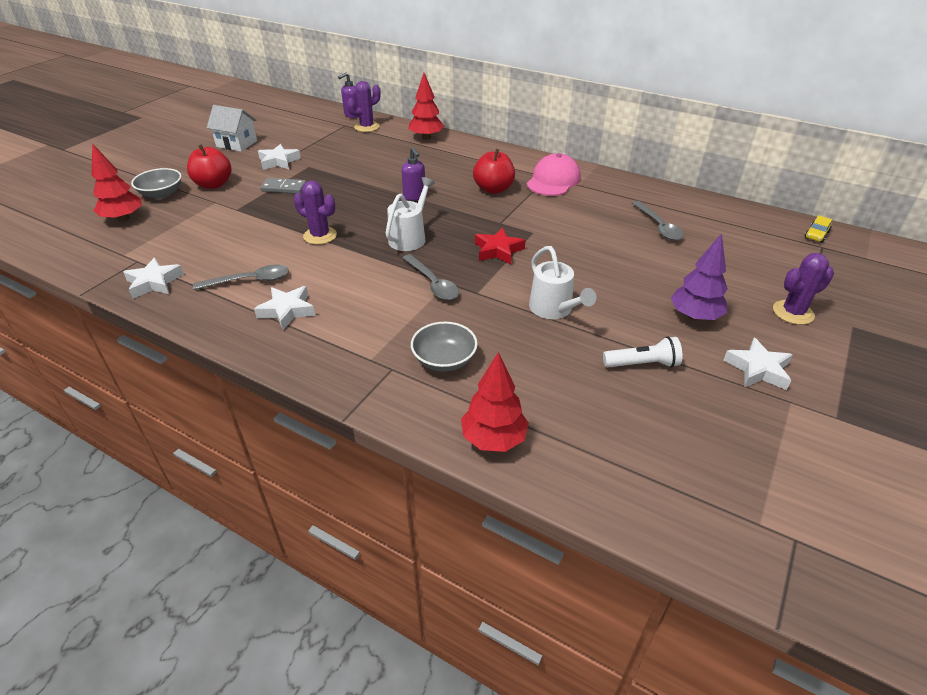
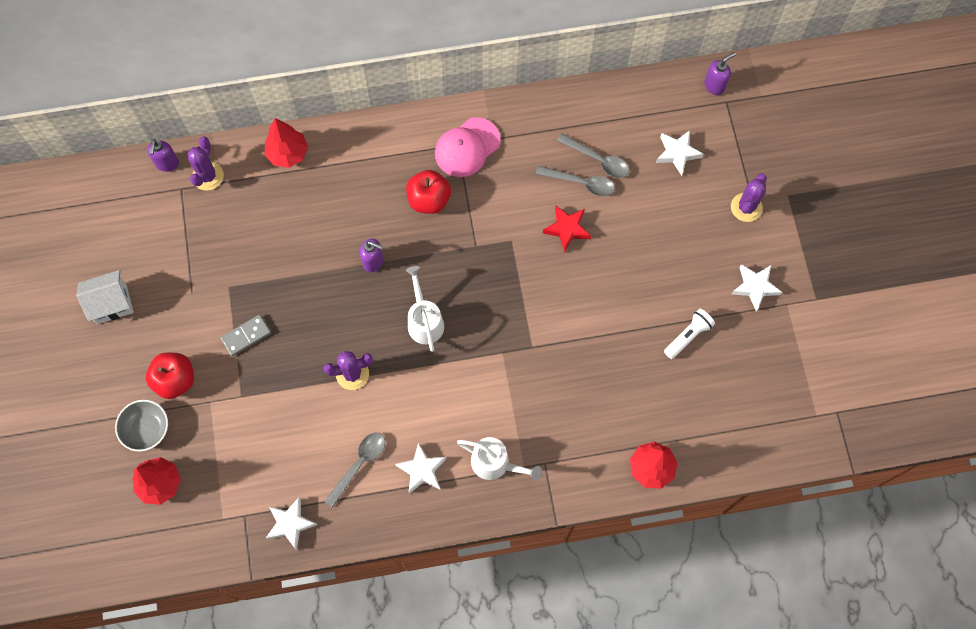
camera: 40 degrees left, 30 degrees up
white star [258,144,301,170] -> white star moved to [656,130,703,176]
grey spoon [403,254,459,300] -> grey spoon moved to [536,166,615,196]
grey bowl [411,322,478,372] -> none
red star [475,228,525,265] -> red star moved to [543,205,591,252]
pink cap [526,153,581,196] -> pink cap turned 120 degrees counterclockwise [435,117,501,177]
white watering can [529,246,596,319] -> white watering can moved to [457,437,542,481]
purple tree [671,233,728,321] -> none
yellow car [805,215,832,242] -> purple soap dispenser [704,52,736,95]

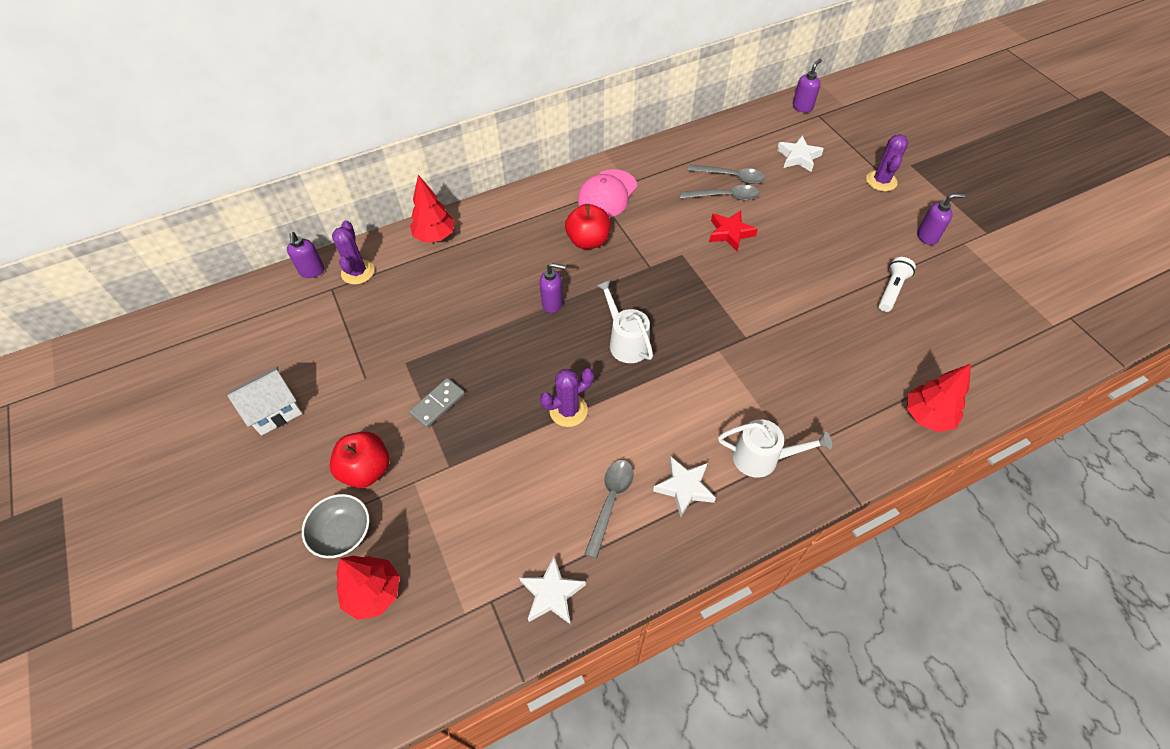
camera: 15 degrees left, 15 degrees down
white star [732,264,782,311] -> purple soap dispenser [917,194,965,245]

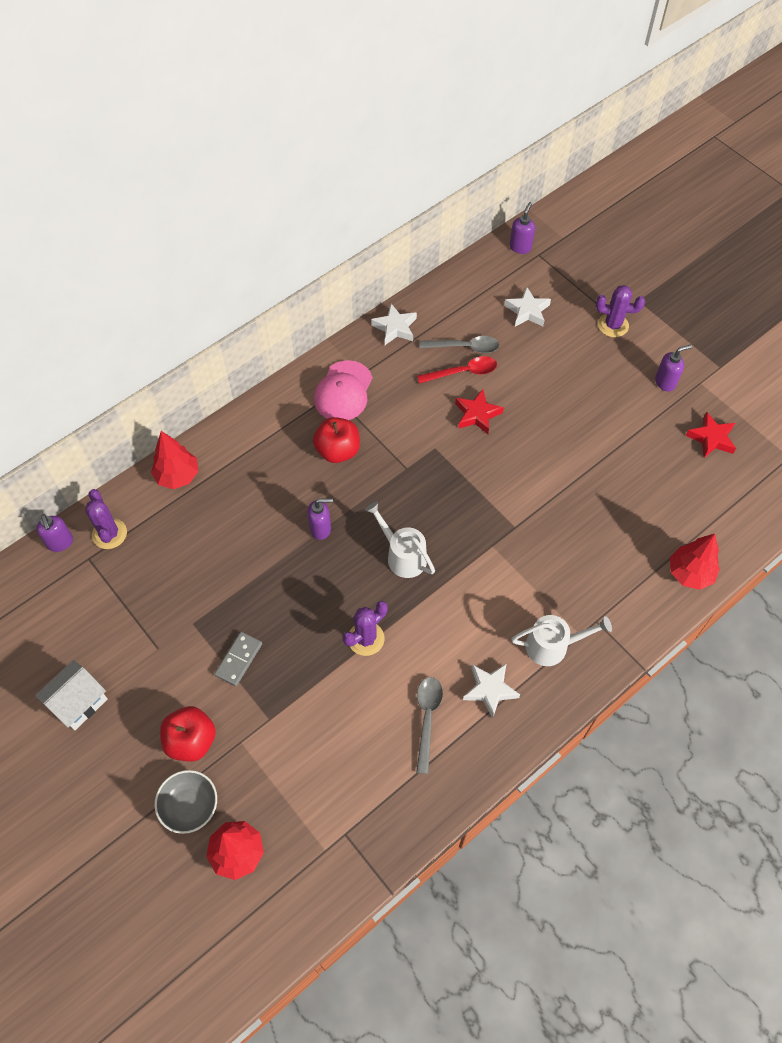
camera: 15 degrees left, 5 degrees up
white star [519,556,586,624] -> white star moved to [371,304,417,345]
grey spoon [680,185,760,200] -> red spoon [417,356,497,384]
purple cactus [866,134,909,191] -> purple cactus turned 75 degrees counterclockwise [596,285,645,337]
white flashlight [878,257,916,312] -> none
none -> red star [686,412,736,458]

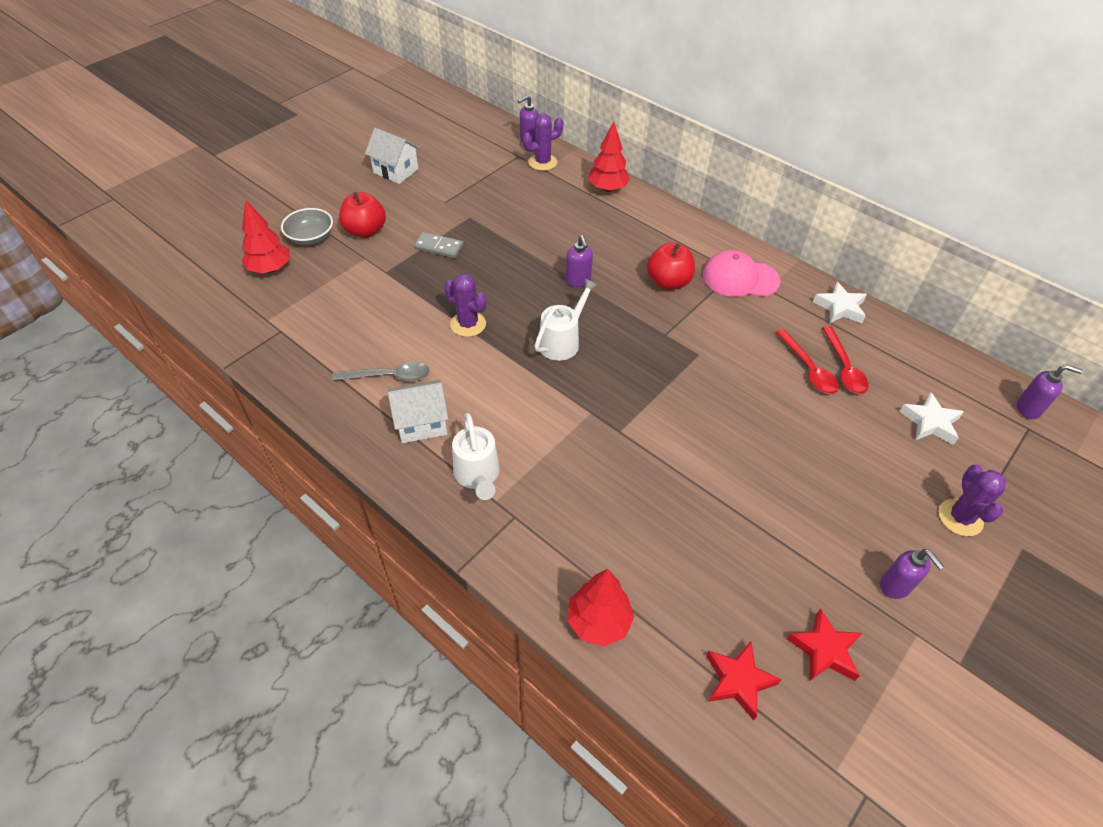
camera: 80 degrees right, 10 degrees down
grey spoon [419,336,499,353] -> red spoon [822,326,869,394]
red star [455,389,504,434] -> red star moved to [706,641,782,721]
white star [463,663,520,719] -> white house [388,380,449,443]

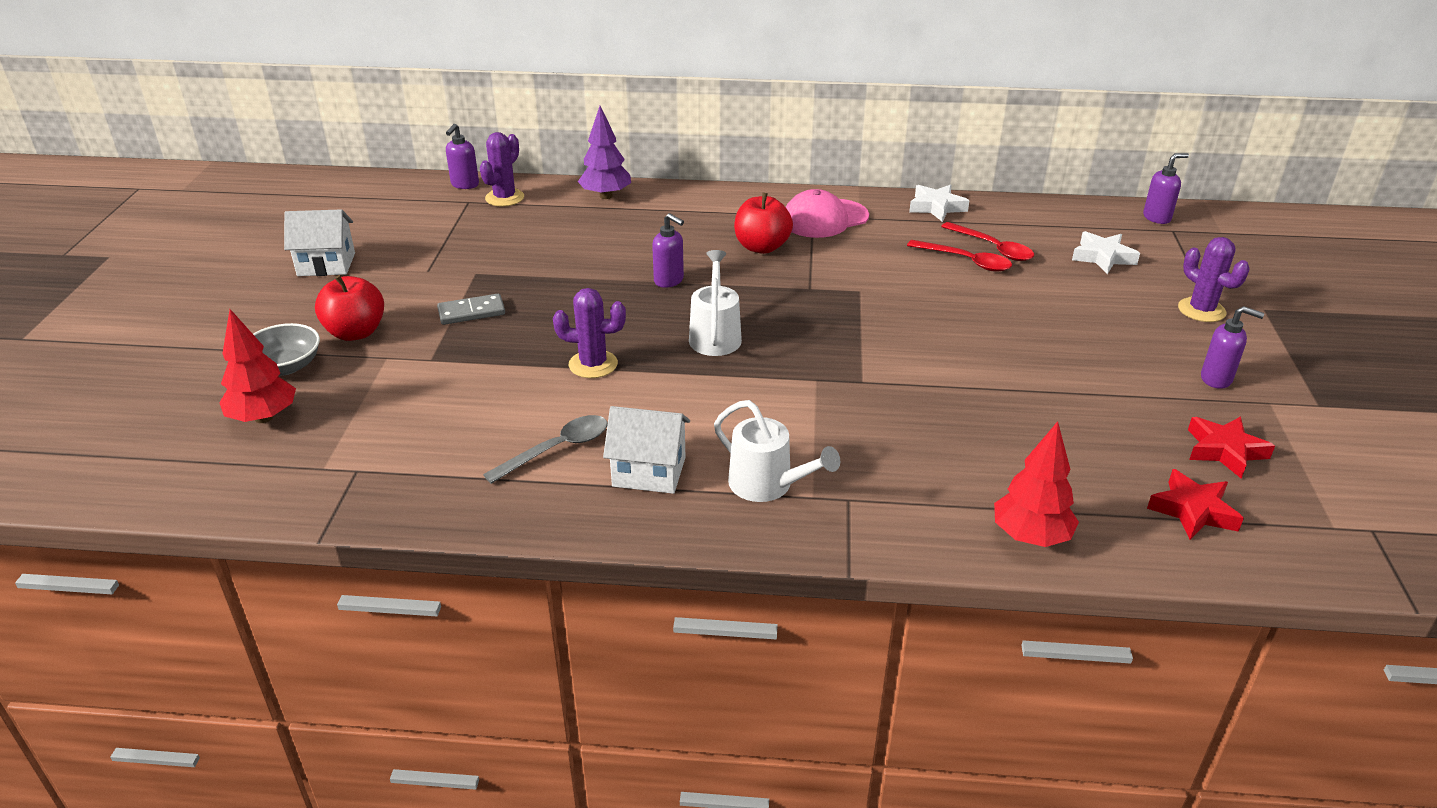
camera: 35 degrees left, 15 degrees down
white house [388,380,449,443] -> white house turned 60 degrees clockwise [603,406,690,494]
red tree [588,121,630,192] -> purple tree [578,106,631,199]

